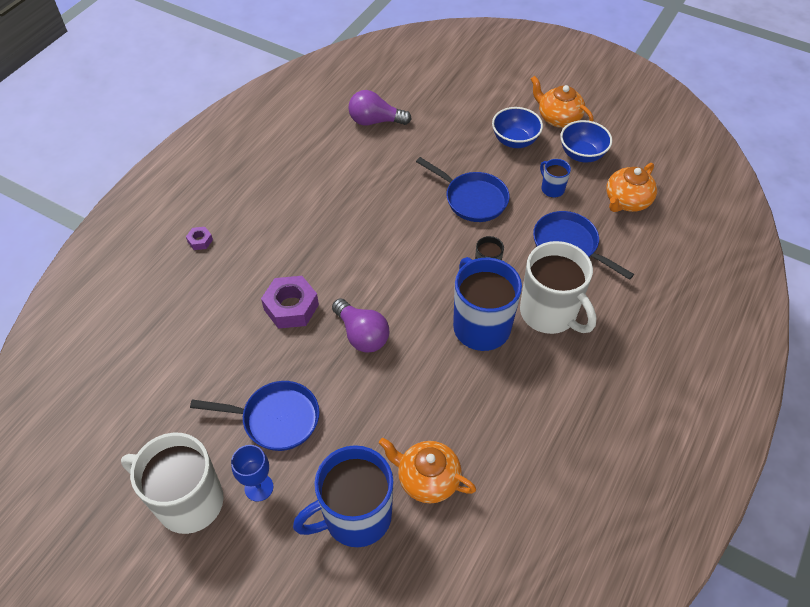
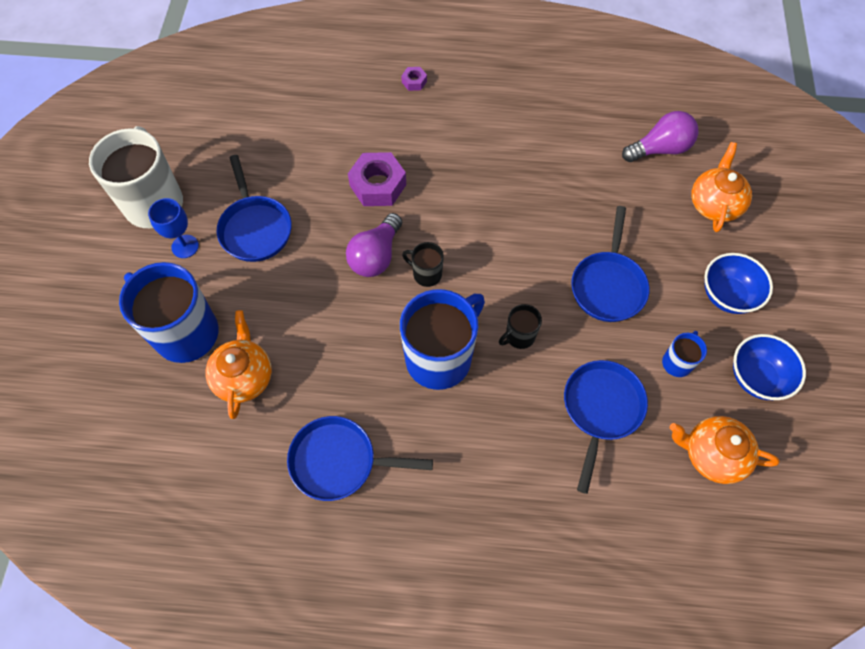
camera: 65 degrees right, 10 degrees up
purple light bulb [348,90,412,126] -> purple light bulb turned 90 degrees clockwise [622,111,699,162]
white mug [520,241,597,334] -> none
orange teapot [531,76,593,128] -> orange teapot moved to [692,142,752,232]
none -> blue pan [287,416,433,501]
none -> black mug [402,242,444,287]

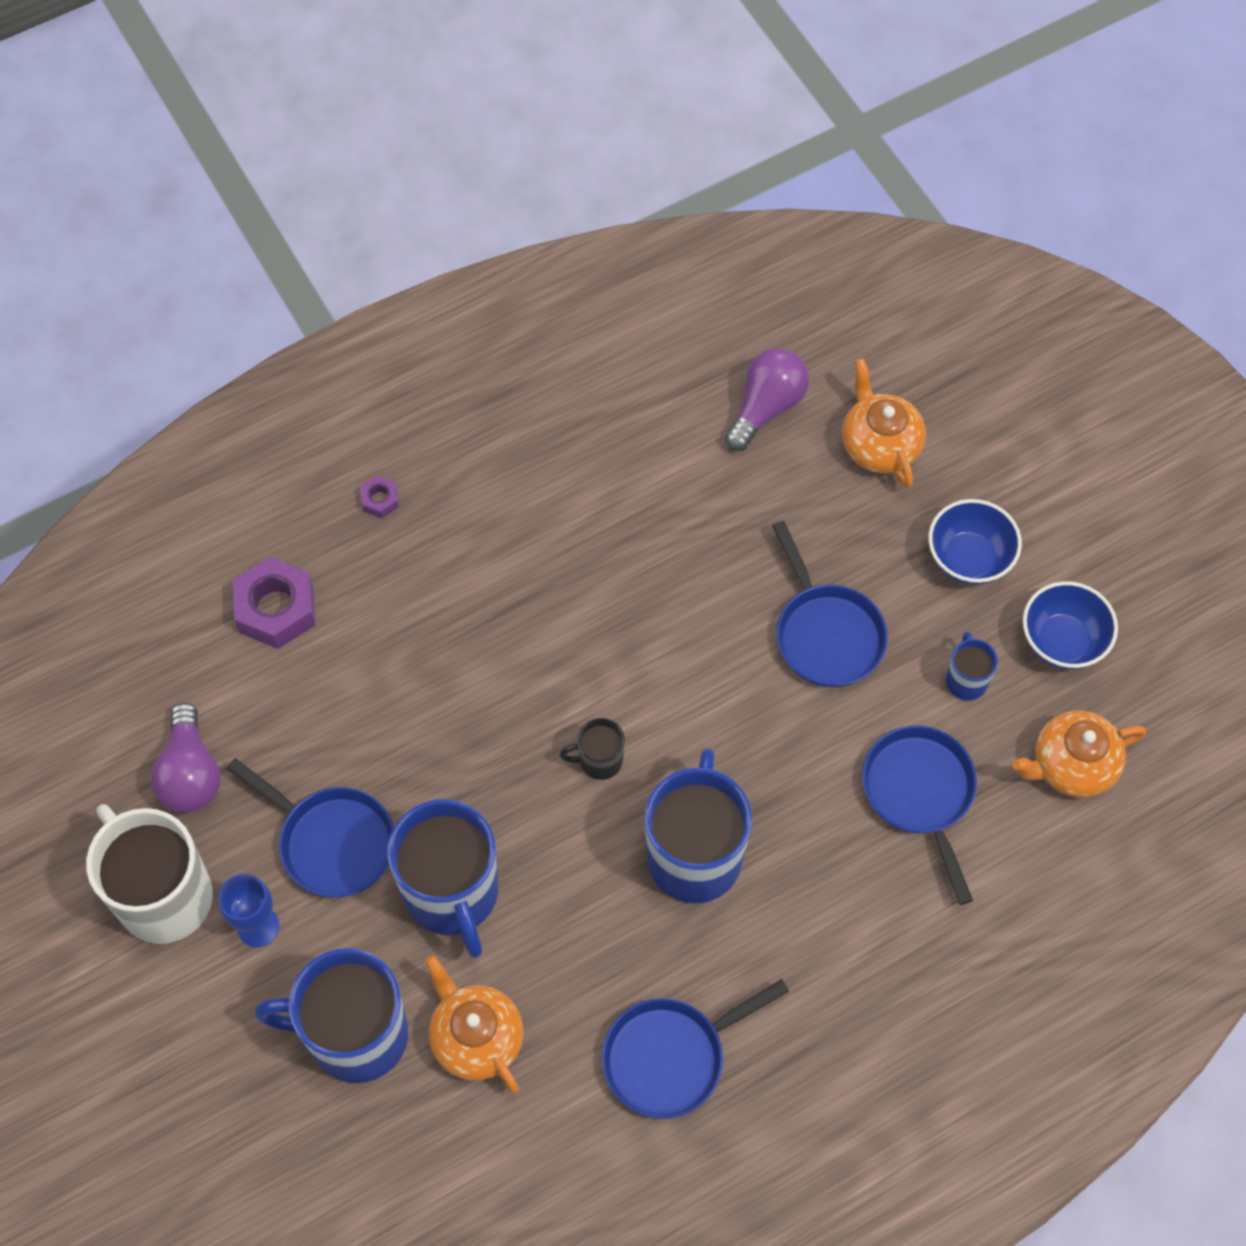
camera: 35 degrees left, 0 degrees up
purple light bulb [346,213,402,277] -> purple light bulb moved to [151,703,220,813]
purple nut [348,152,406,206] -> purple nut moved to [233,557,315,649]
black mug [499,304,542,349] -> none
none -> blue mug [387,799,498,958]

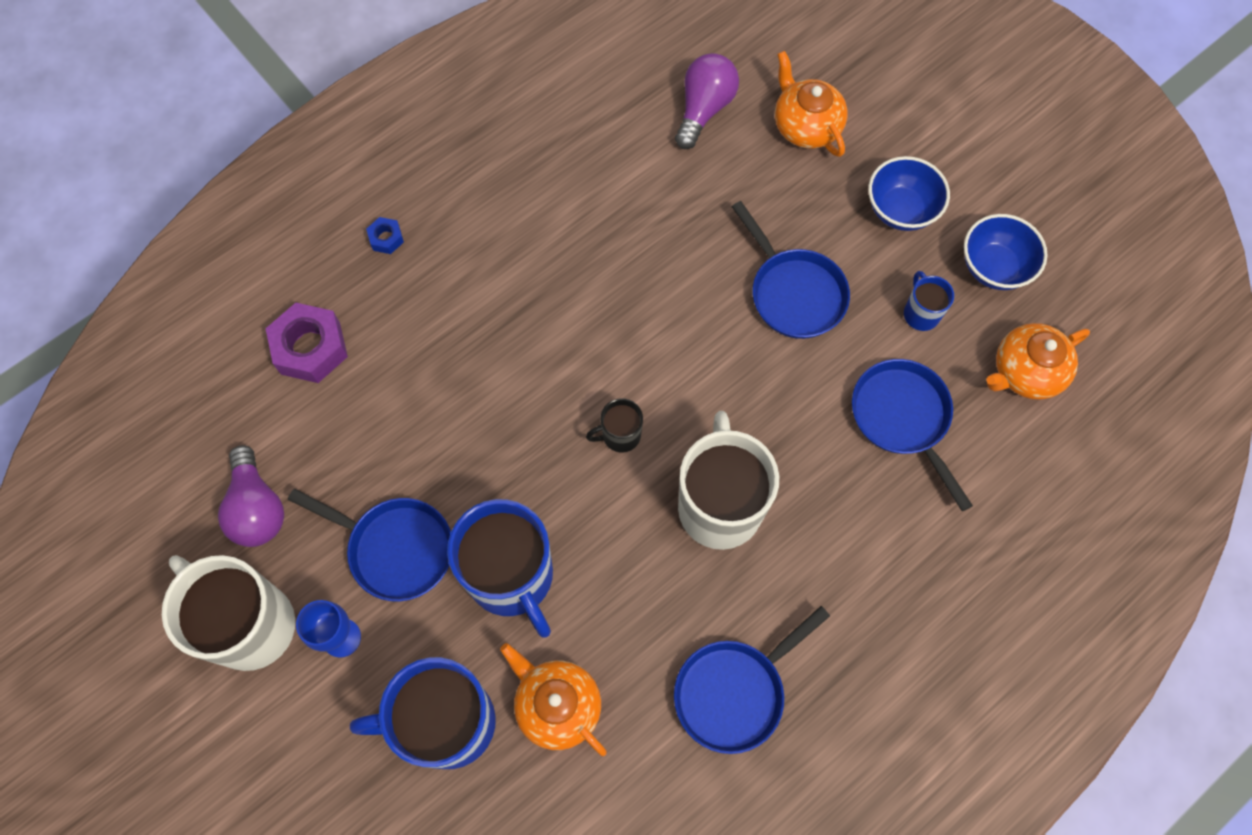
camera: 10 degrees left, 5 degrees up
purple nut [360,476,399,518] -> blue nut [366,217,404,254]
blue mug [645,748,752,903] -> white mug [678,411,779,550]

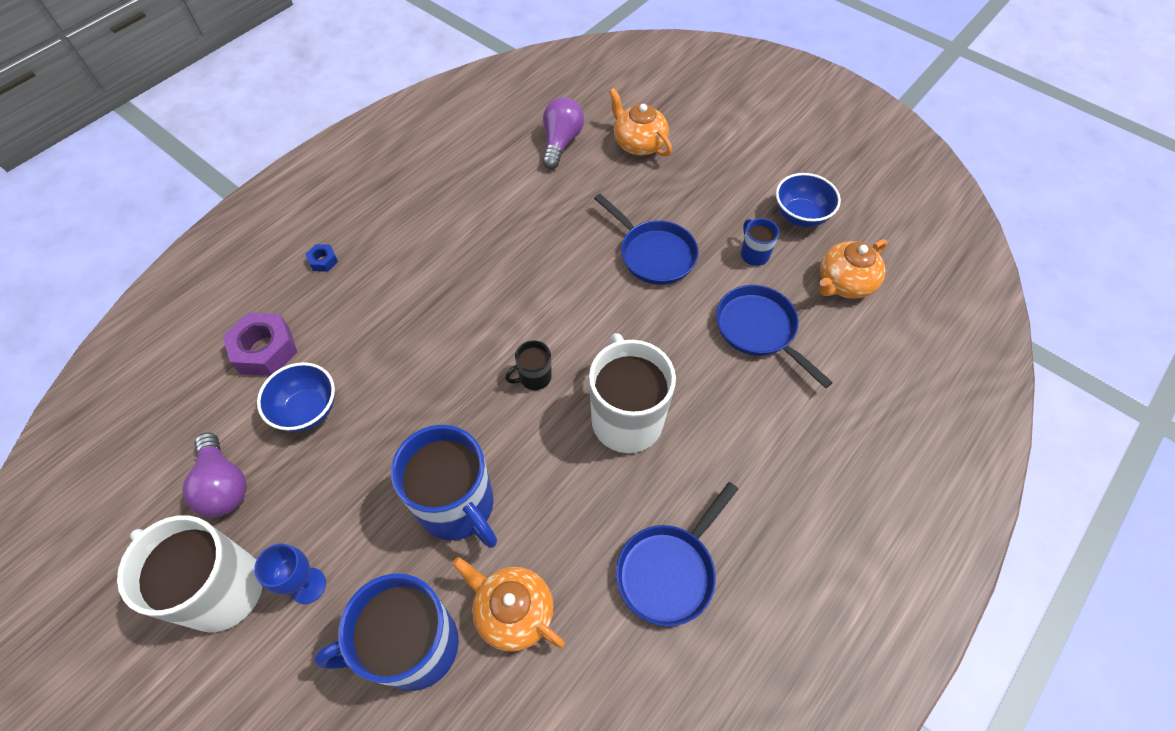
camera: 10 degrees left, 10 degrees down
blue pan [288,489,451,602] -> none
blue bowl [868,156,950,231] -> blue bowl moved to [257,362,335,432]

